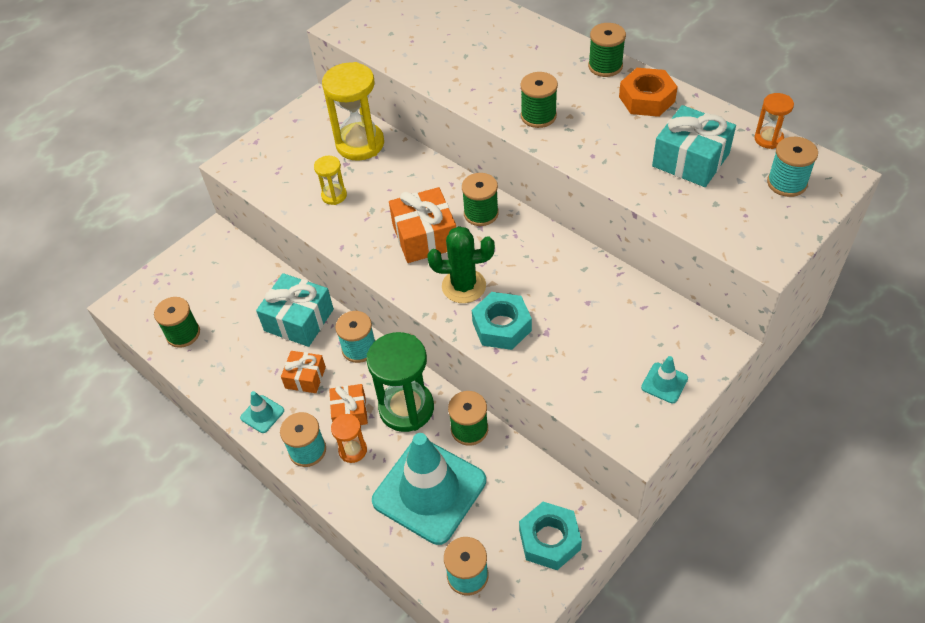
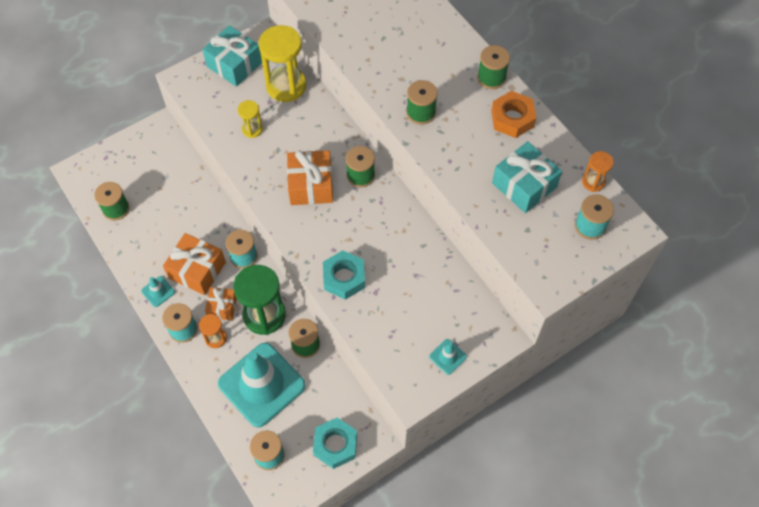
camera: 10 degrees right, 10 degrees up
turquoise gift [256,273,334,347] -> turquoise gift moved to [202,25,262,87]
orange gift [281,351,326,393] -> orange gift [163,233,226,295], size x1.67
green cactus [427,226,495,303] -> none

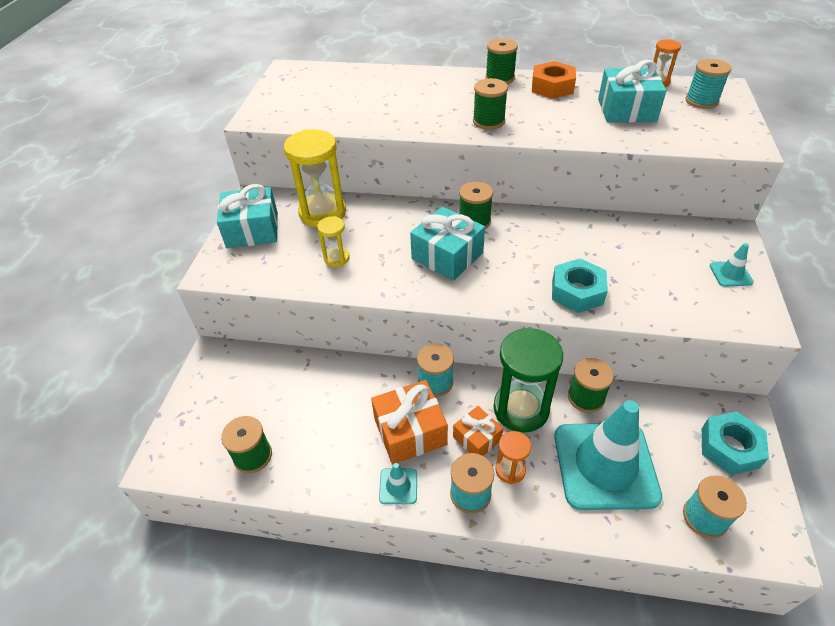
camera: 45 degrees left, 15 degrees down
orange gift [287,150,333,205] -> turquoise gift [410,207,485,281]

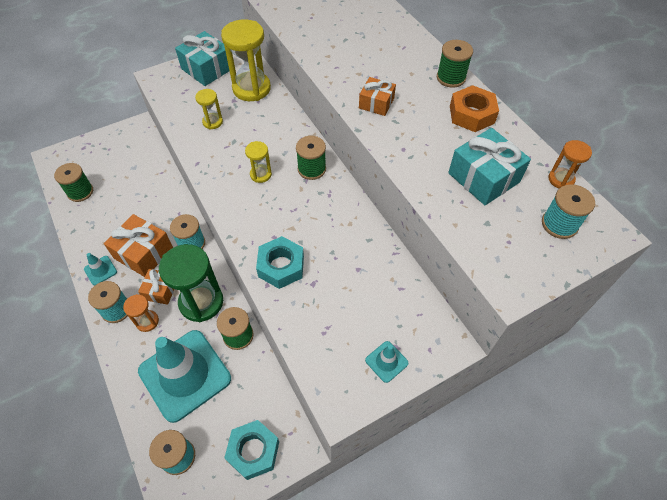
camera: 50 degrees right, 10 degrees up
turquoise gift [410,207,485,281] -> yellow hourglass [245,141,272,183]
green spool [473,78,508,130] -> orange gift [359,77,396,116]

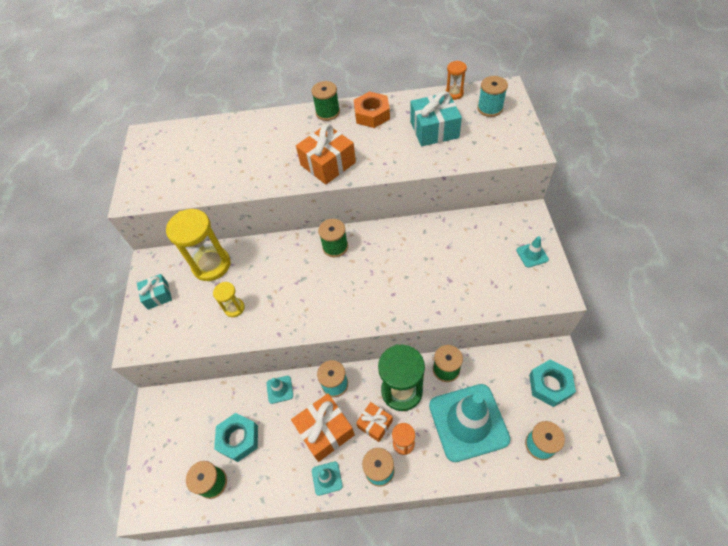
camera: 60 degrees left, 0 degrees up
turquoise gift [175,31,229,86] -> turquoise gift [137,274,172,310], size x0.60
yellow hourglass [245,141,272,183] -> none
turquoise nut [256,236,304,289] -> turquoise nut moved to [214,413,258,462]
orange gift [359,77,396,116] -> orange gift [296,124,356,185], size x1.67
none -> turquoise traffic cone [267,376,293,404]

